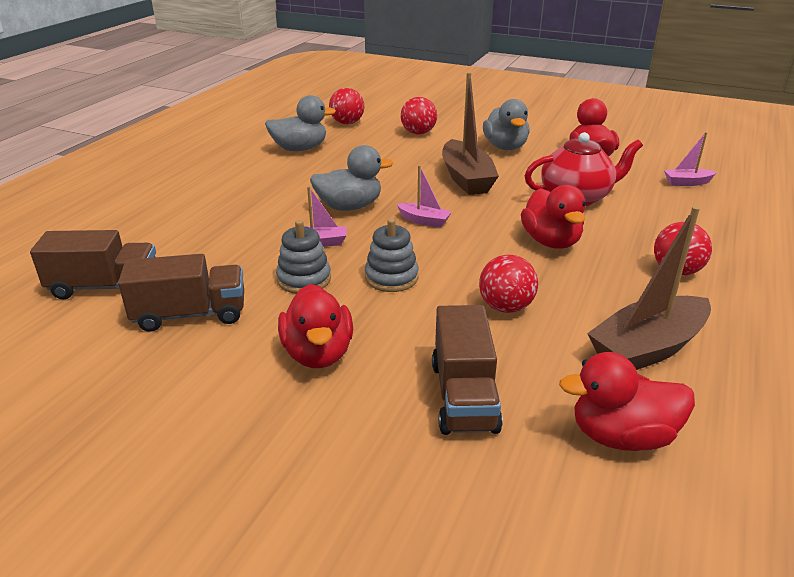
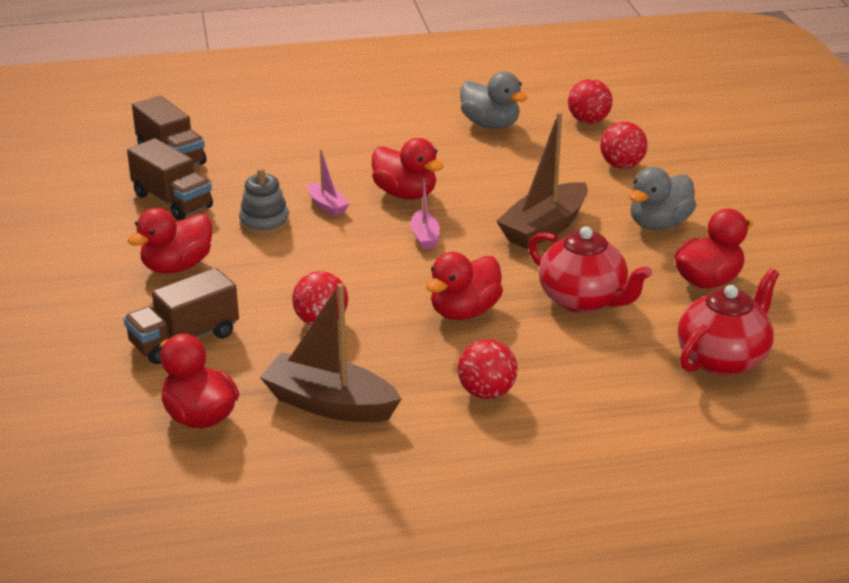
camera: 55 degrees right, 0 degrees up
grey duck [310,145,393,211] -> red duck [372,138,444,200]
grey stacking toy [365,218,419,292] -> none
pink boat [664,132,717,186] -> red teapot [677,268,779,376]

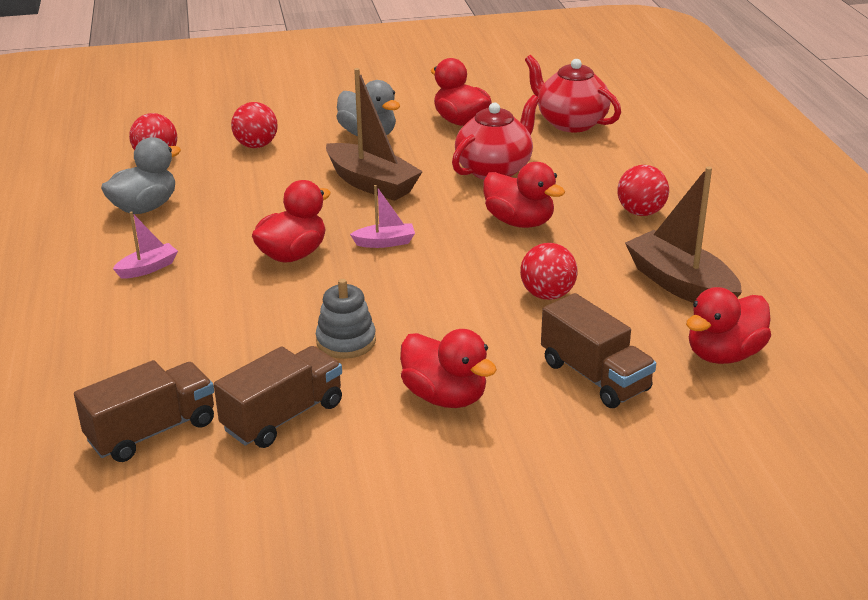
camera: 90 degrees left, 0 degrees up
brown boat [260,283,401,422] -> brown boat turned 120 degrees clockwise [625,167,742,303]
pink boat [307,149,350,216] -> pink boat moved to [113,211,178,279]

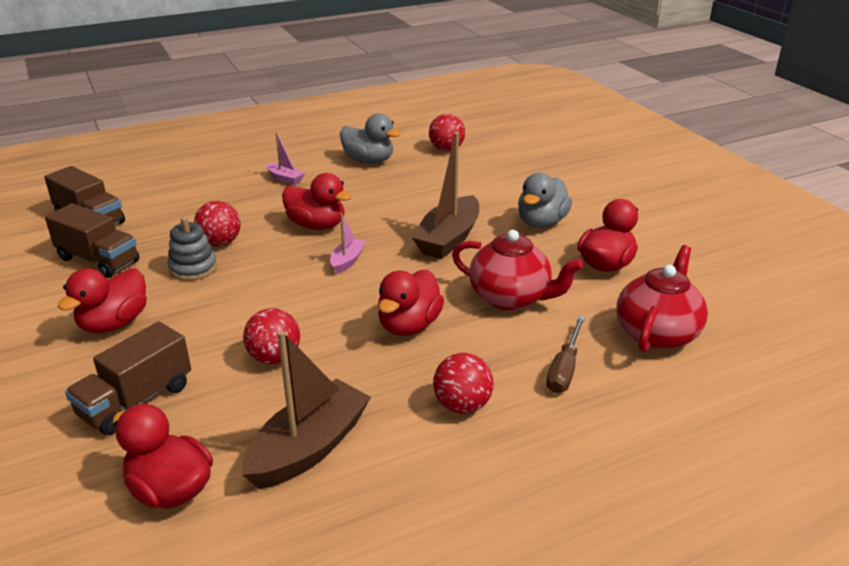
camera: 75 degrees right, 0 degrees up
red ball [231,102,278,148] -> red ball moved to [194,201,241,246]
pink boat [350,185,415,248] -> pink boat turned 135 degrees counterclockwise [330,213,365,274]
none -> brown screwdriver [546,316,585,393]

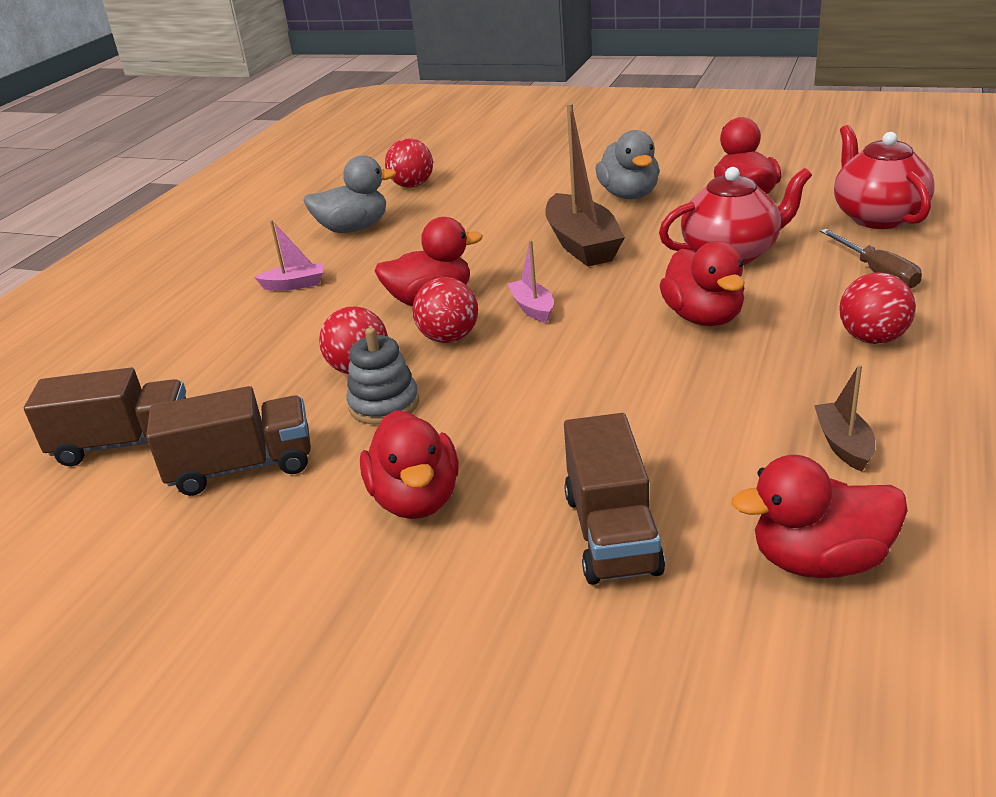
camera: 40 degrees left, 0 degrees up
brown boat [242,330,371,489] -> brown boat [814,364,875,472], size x0.51
red ball [243,308,300,364] -> red ball moved to [412,277,478,343]

